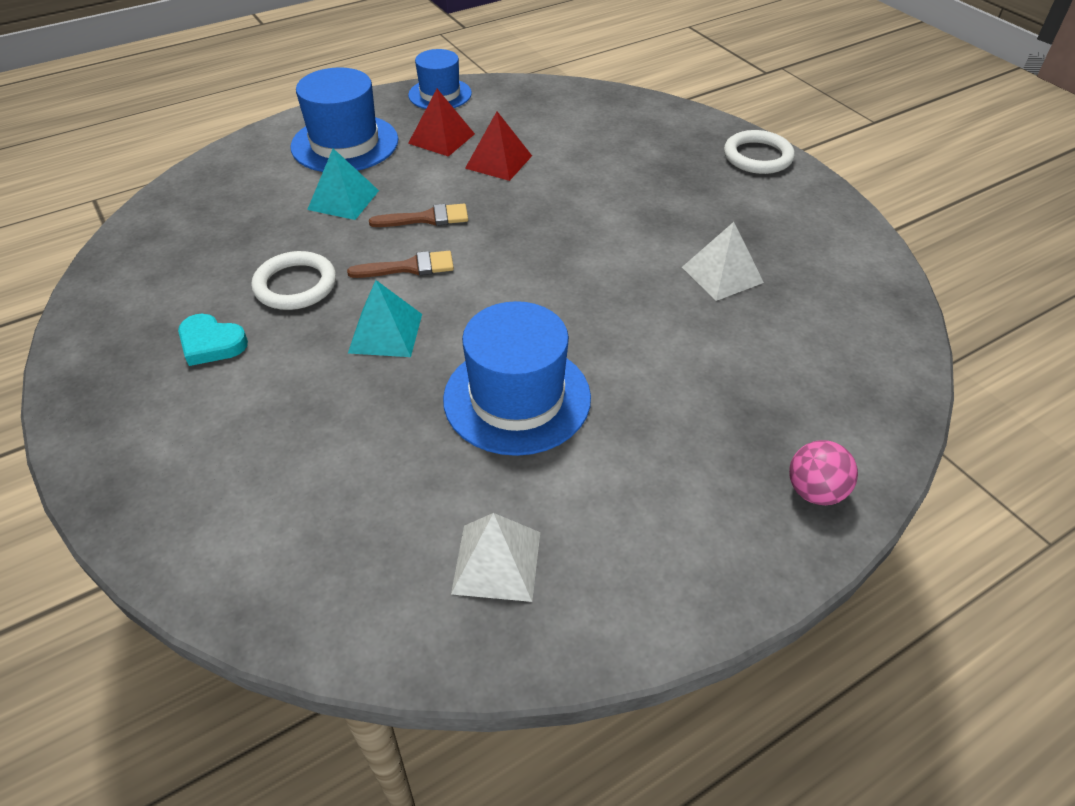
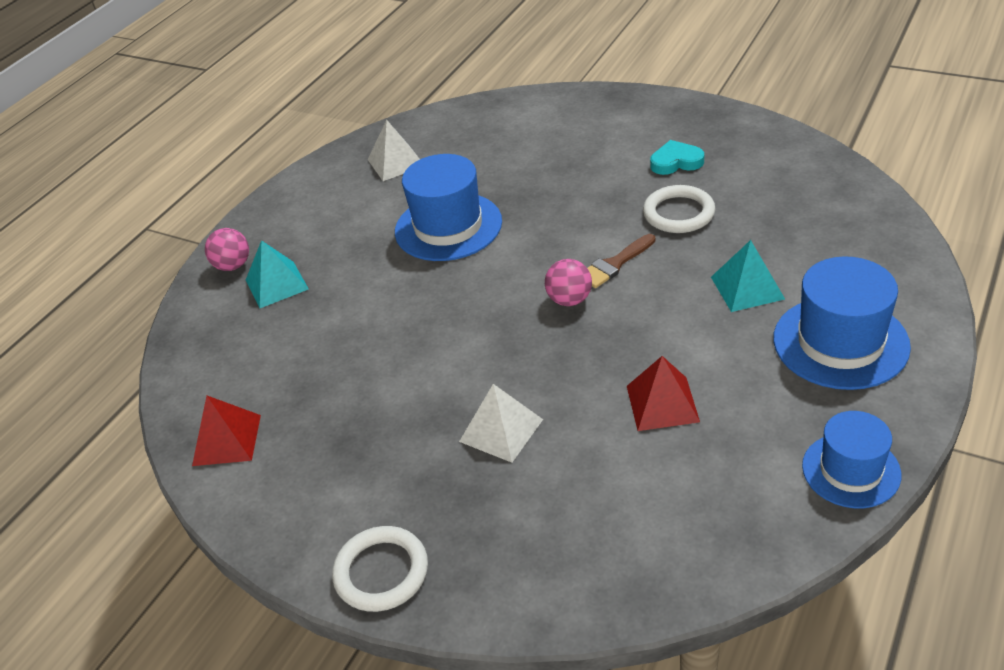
camera: 155 degrees right, 5 degrees down
turquoise pyramid [348,280,422,357] -> turquoise pyramid moved to [246,240,309,308]
brown brush [369,204,468,227] -> none
red pyramid [408,89,475,157] -> red pyramid moved to [192,396,261,466]
white pyramid [682,222,764,301] -> white pyramid moved to [459,384,543,463]
none -> pink ball [545,259,592,306]

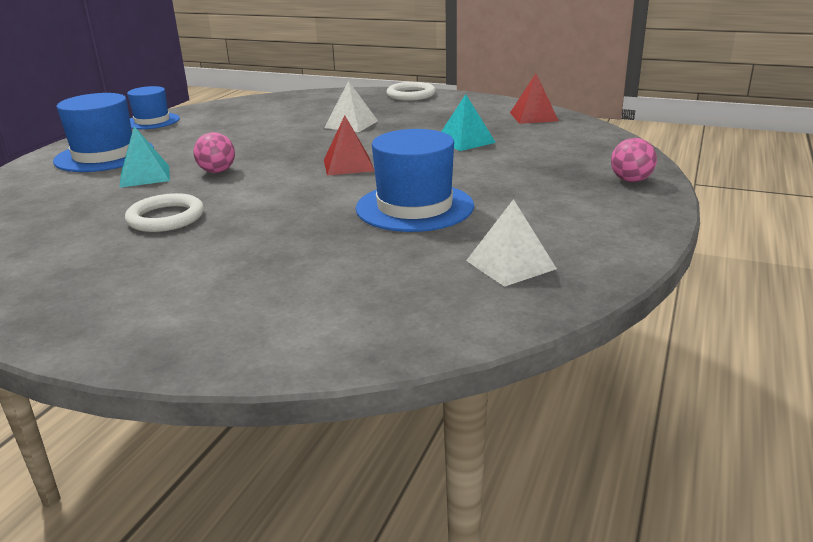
camera: 170 degrees right, 15 degrees down
turquoise pyramid [246,240,309,308] -> turquoise pyramid moved to [441,94,496,151]
pink ball [545,259,592,306] -> pink ball moved to [193,132,235,173]
brown brush [587,234,655,288] -> none
red pyramid [627,356,700,431] -> red pyramid moved to [324,116,374,176]
turquoise heart [650,140,704,175] -> none

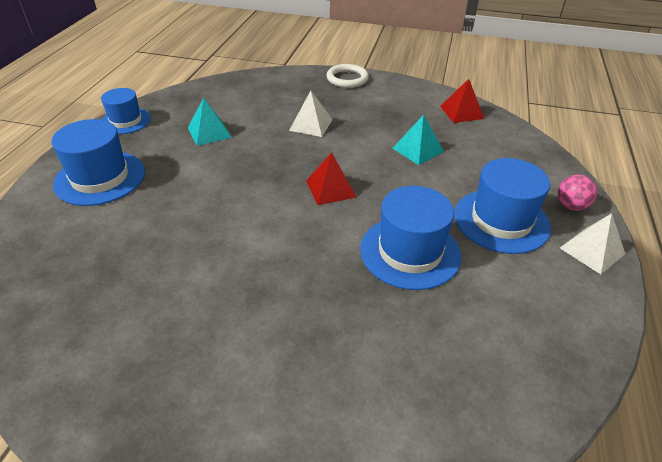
camera: 10 degrees left, 15 degrees up
turquoise pyramid [119,126,170,188] -> turquoise pyramid moved to [188,97,232,146]
white ring [125,193,204,232] -> none
pink ball [193,132,235,173] -> none
white pyramid [466,199,557,287] -> white pyramid moved to [560,213,625,274]
none -> blue hat [454,158,551,254]

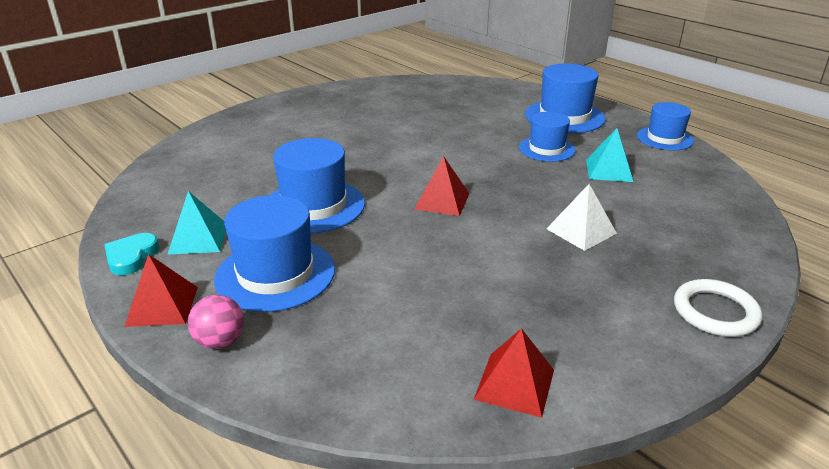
camera: 125 degrees right, 10 degrees down
turquoise pyramid [392,115,444,165] -> turquoise pyramid moved to [167,191,226,255]
white pyramid [560,213,625,274] -> red pyramid [124,254,198,327]
none -> turquoise heart [104,233,159,275]
none -> blue hat [519,112,576,162]

